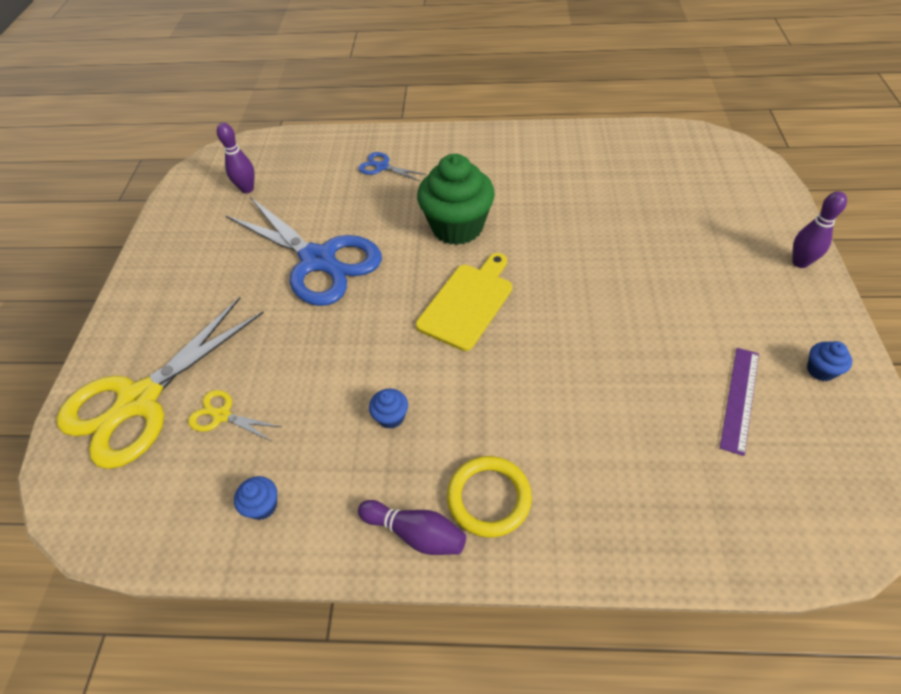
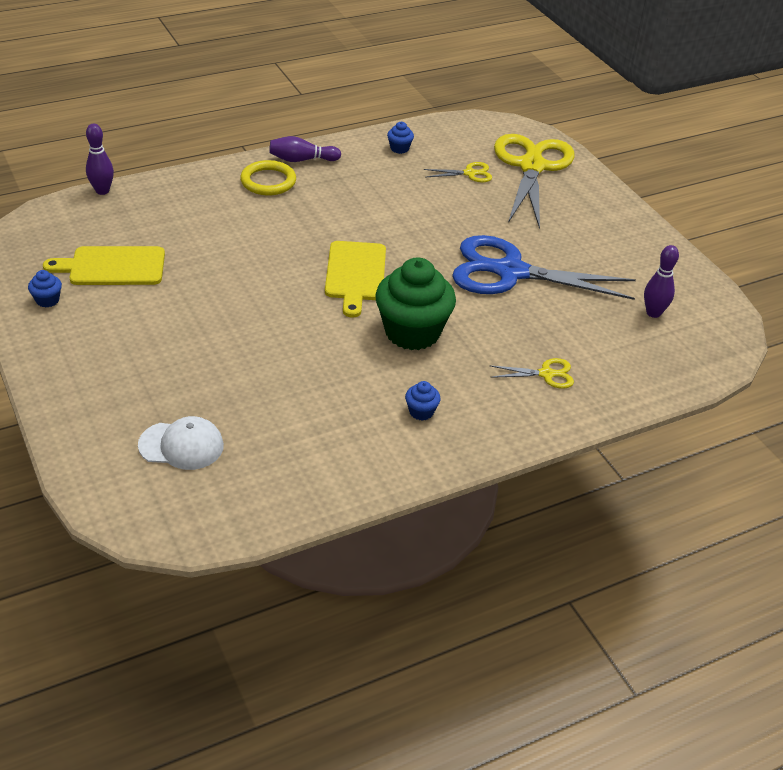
camera: 145 degrees right, 10 degrees down
blue scissors [358,152,426,181] -> yellow scissors [489,358,574,388]
blue cupcake [369,389,408,429] -> blue cupcake moved to [405,381,441,421]
purple ruler [720,348,759,456] -> yellow cutting board [43,246,165,285]
purple bowling pin [792,191,847,268] -> purple bowling pin moved to [86,124,114,195]
none -> white cap [138,416,224,470]

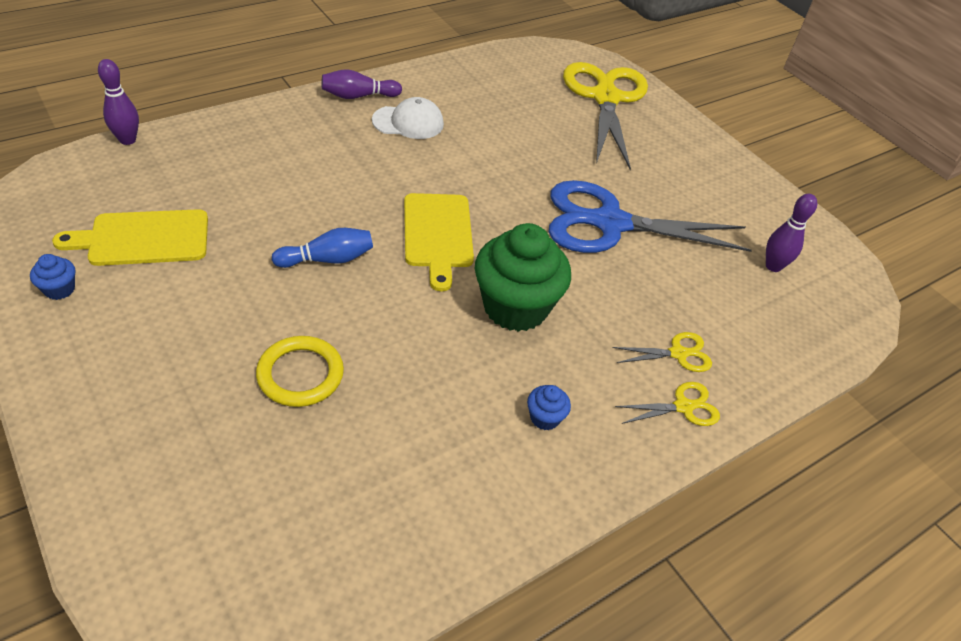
camera: 10 degrees left, 5 degrees up
white cap [138,416,224,470] -> white cap moved to [372,97,444,139]
yellow ring [240,160,296,195] -> yellow ring moved to [256,336,344,407]
blue cupcake [387,122,414,154] -> none
yellow scissors [423,162,492,182] -> yellow scissors moved to [615,382,720,426]
none -> blue bowling pin [272,228,373,268]

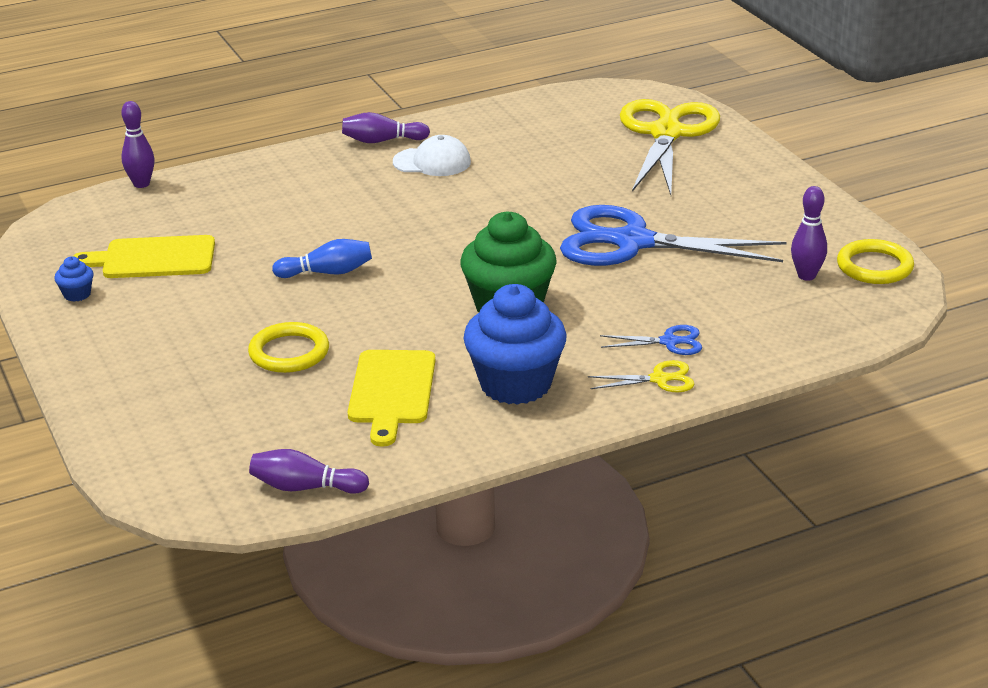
camera: 15 degrees right, 15 degrees down
yellow cutting board [404,193,474,292] -> yellow cutting board moved to [348,350,435,447]
blue cupcake [527,385,571,430] -> blue cupcake [463,284,567,405], size x2.42
yellow scissors [613,332,712,372] -> blue scissors [600,325,702,355]
none -> purple bowling pin [249,449,369,494]
none -> yellow ring [837,239,914,284]

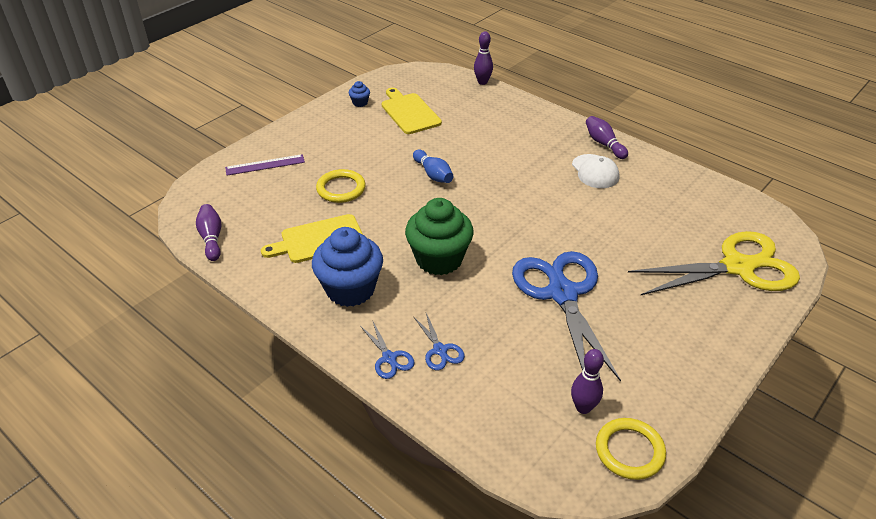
camera: 65 degrees right, 10 degrees up
yellow scissors [588,360,694,392] -> blue scissors [360,320,414,379]
none -> purple ruler [225,154,305,175]

